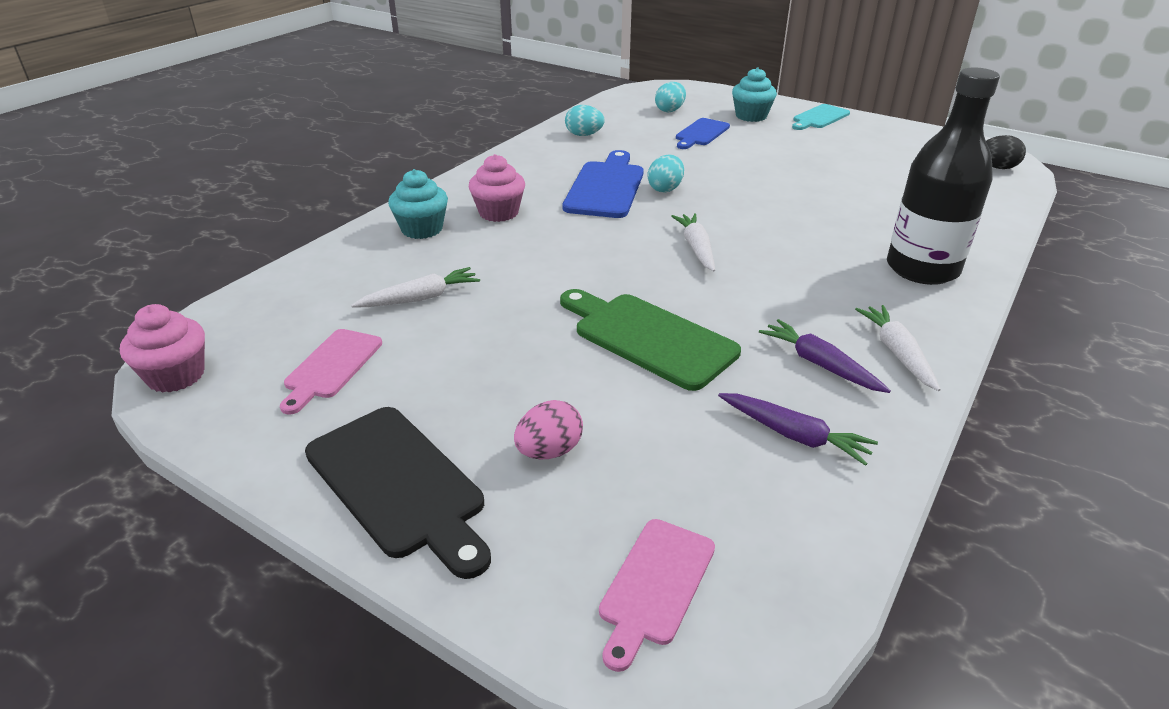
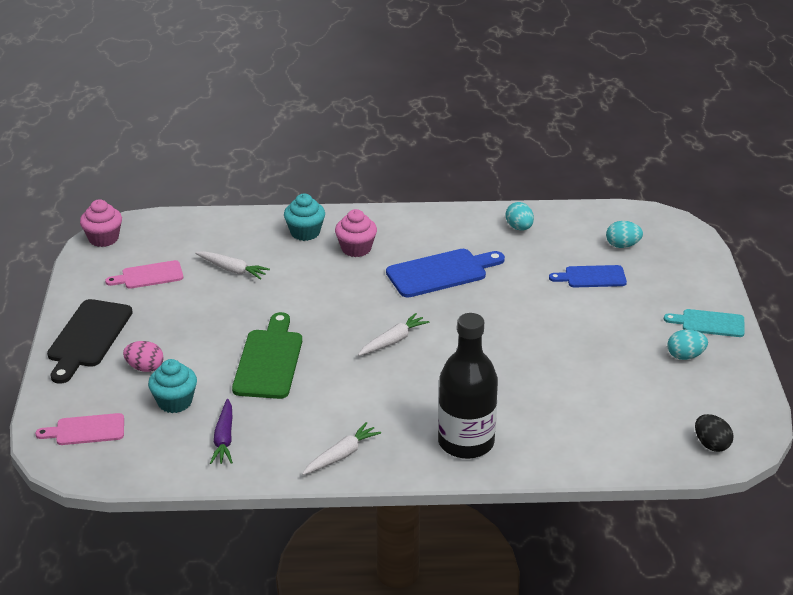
camera: 55 degrees right, 0 degrees up
turquoise egg [648,155,684,192] -> turquoise egg moved to [667,329,708,360]
turquoise cupcake [732,67,777,122] -> turquoise cupcake moved to [148,359,197,413]
purple carrot [759,319,891,393] -> none

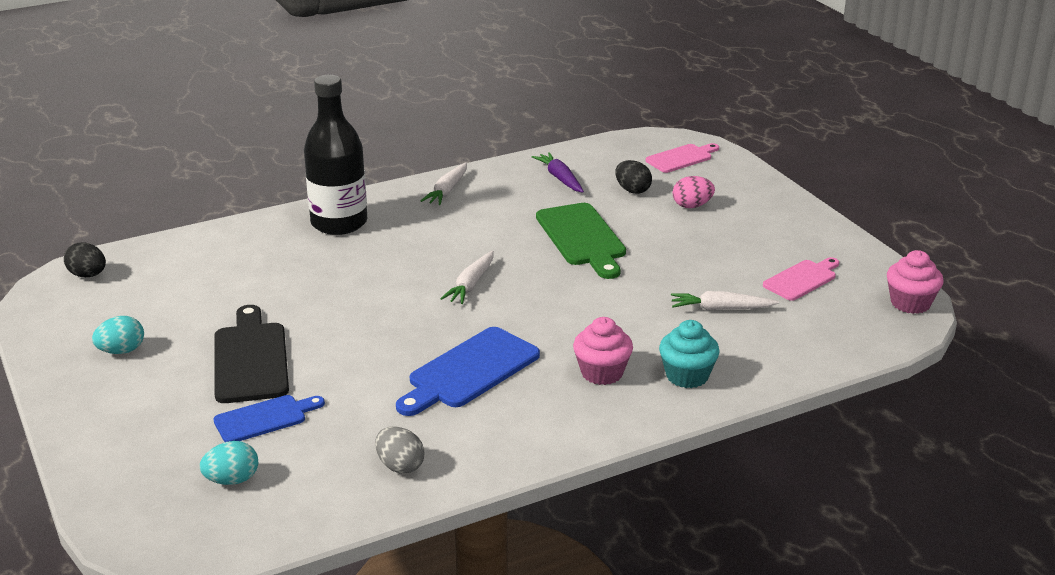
camera: 155 degrees right, 5 degrees down
black cutting board [47,299,133,384] -> black cutting board moved to [214,305,289,403]
turquoise cupcake [148,359,197,413] -> black egg [615,160,652,194]
turquoise egg [506,202,534,231] -> grey egg [375,427,425,474]
turquoise cutting board [664,309,745,337] -> none

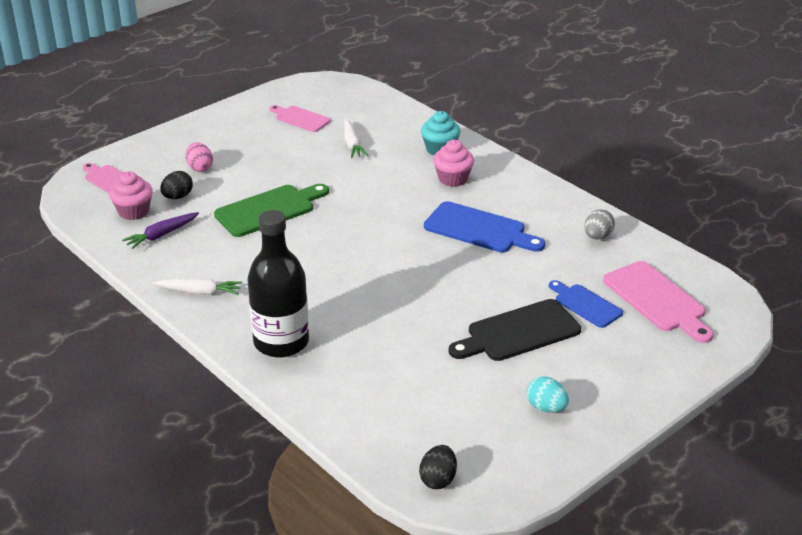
camera: 105 degrees left, 5 degrees up
turquoise egg [200,441,258,485] -> pink cutting board [603,261,714,343]
white carrot [440,251,494,304] -> none
pink cupcake [887,250,944,314] -> pink cupcake moved to [109,171,153,220]

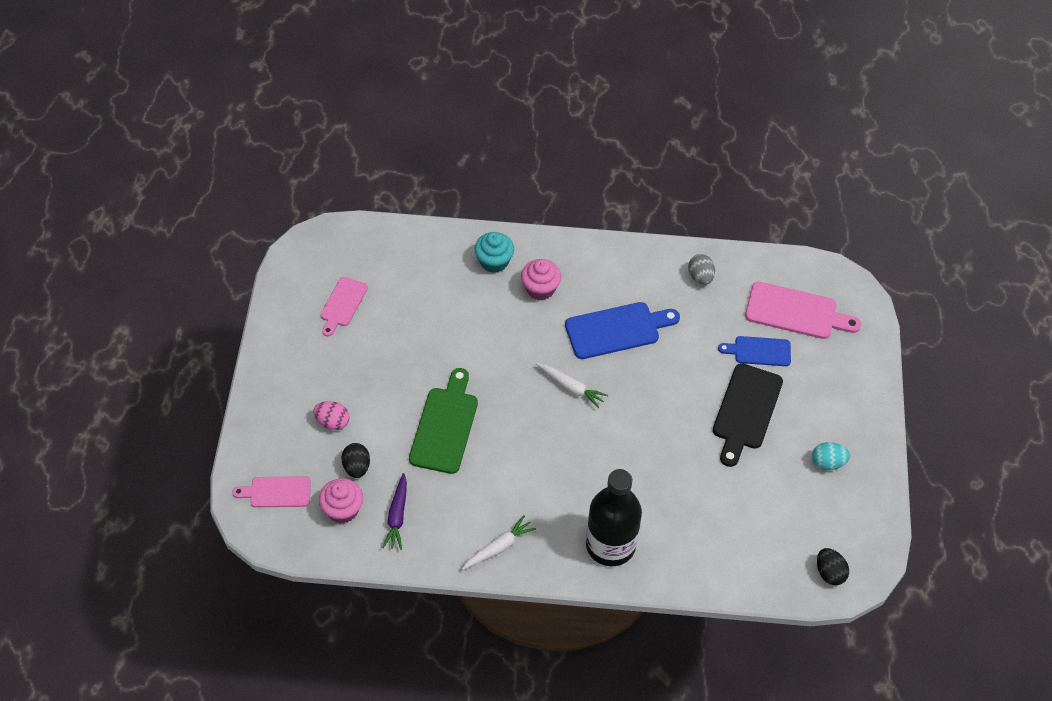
camera: 45 degrees left, 20 degrees up
pink cutting board [270,105,331,132] -> pink cutting board turned 60 degrees counterclockwise [320,277,368,337]
white carrot [344,119,369,158] -> white carrot moved to [536,363,608,409]

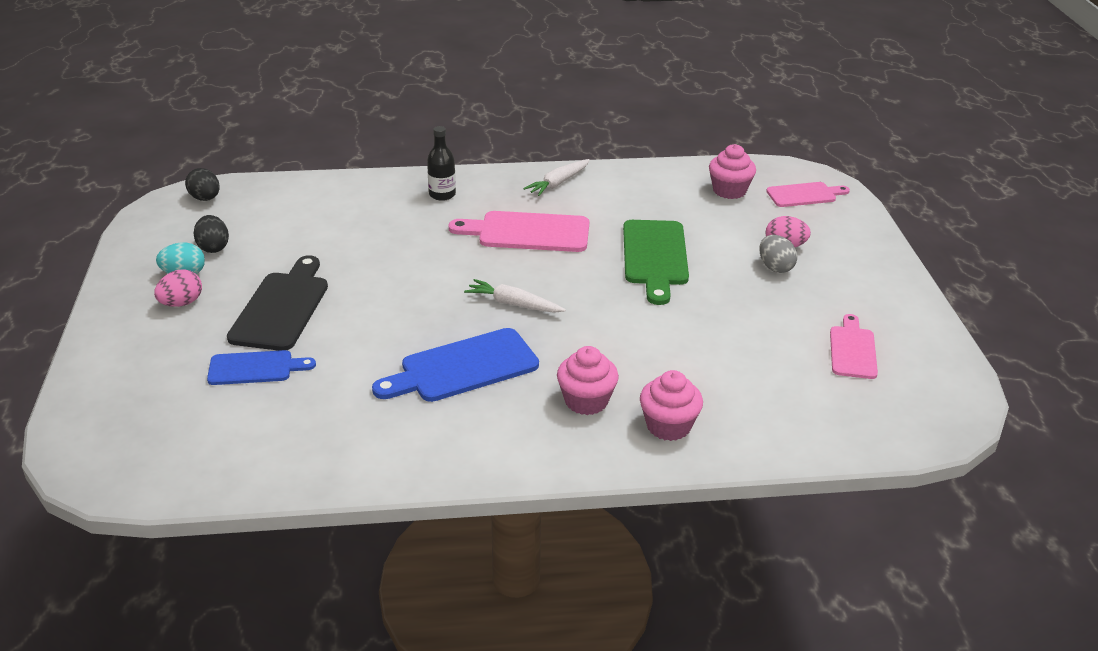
camera: 170 degrees right, 20 degrees down
black egg [341,443,370,478] -> black egg moved to [193,215,229,253]
purple carrot [382,473,407,550] -> none
turquoise cupcake [474,232,514,273] -> pink cupcake [640,370,703,441]
black bottle [586,469,642,566] -> black bottle [427,126,456,201], size x0.50
grey egg [688,254,715,285] -> grey egg moved to [760,235,797,273]
pink cutting board [745,282,861,339] -> pink cutting board moved to [448,211,589,252]
none -> pink egg [154,269,202,307]

